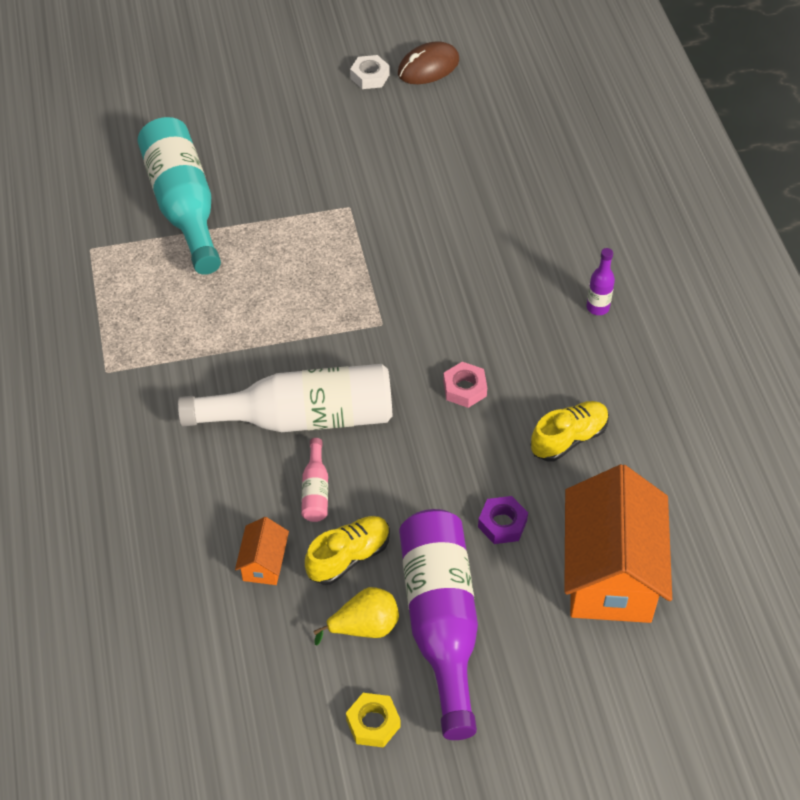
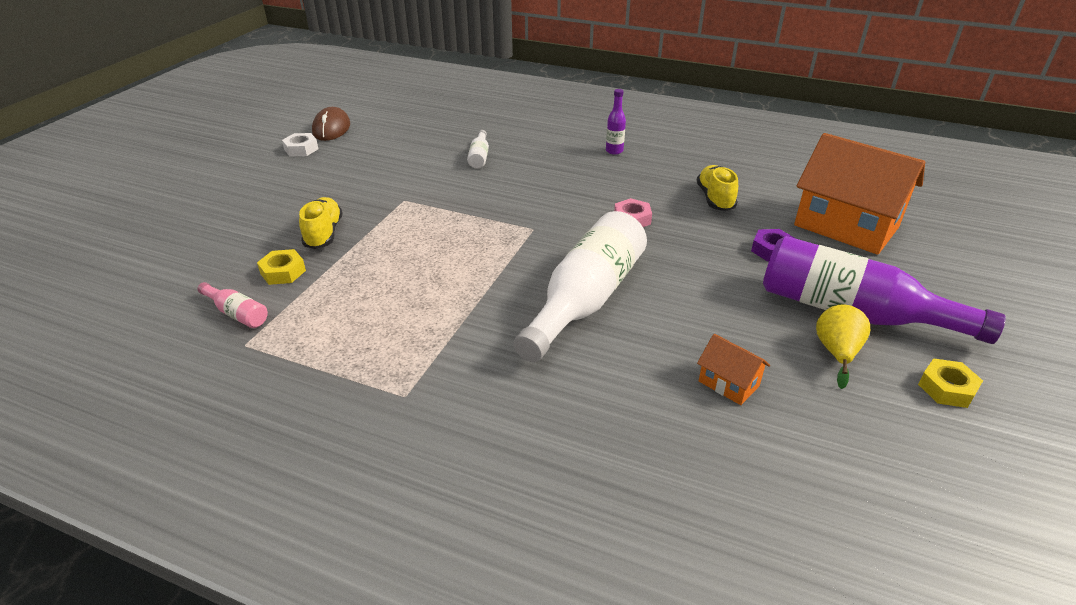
camera: 55 degrees left, 15 degrees down
turquoise bottle [138,117,221,275] -> yellow nut [257,249,306,285]
pink bottle [301,438,328,522] -> pink bottle moved to [197,282,268,328]
yellow shoe [305,516,390,585] -> yellow shoe moved to [299,197,343,249]
none -> white bottle [467,130,489,169]

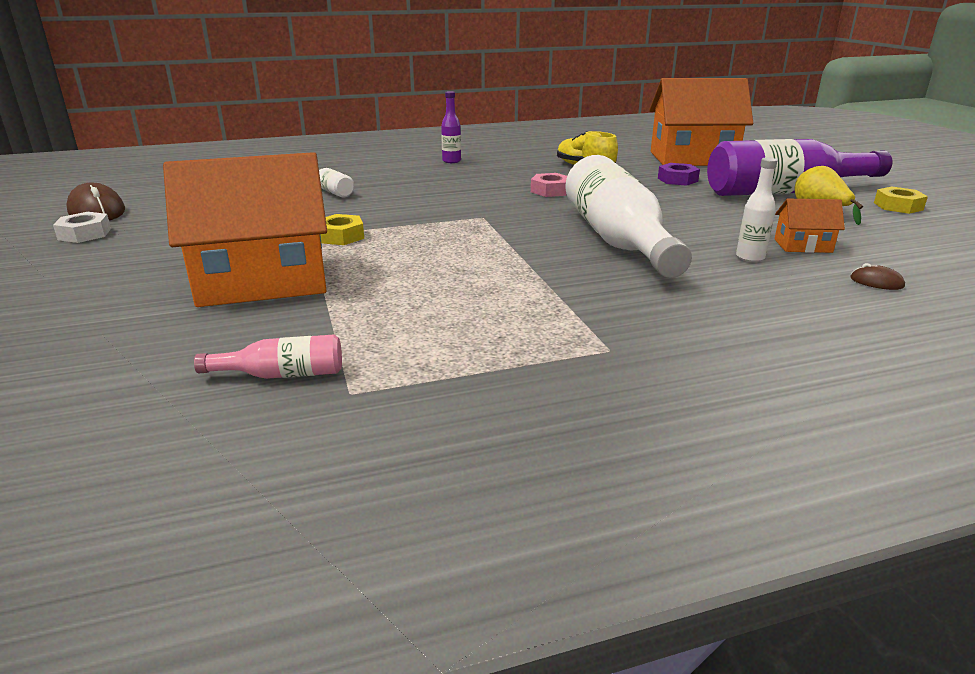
camera: 40 degrees left, 10 degrees down
yellow nut [257,249,306,285] -> yellow nut moved to [320,214,364,245]
yellow shoe [299,197,343,249] -> orange house [163,152,327,307]
none -> white bottle [736,157,777,262]
none -> brown mouse [850,263,905,290]

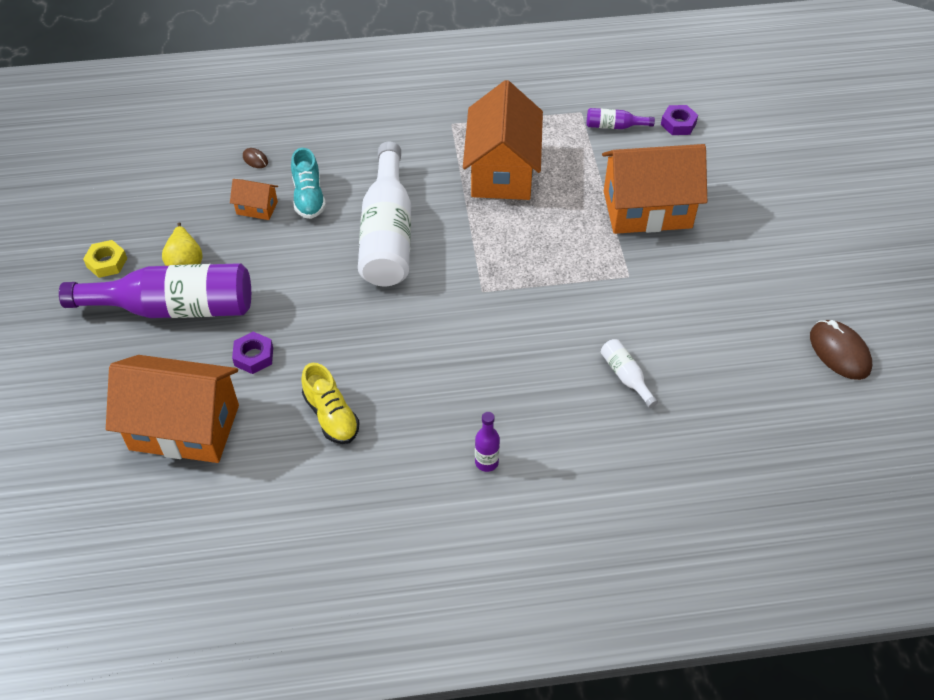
camera: 170 degrees left, 25 degrees up
white nut [53,212,111,243] -> none
pink bottle [194,334,342,379] -> purple bottle [586,108,655,129]
yellow nut [320,214,364,245] -> none
pink nut [531,173,567,197] -> none
white bottle [736,157,777,262] -> turquoise shoe [291,148,326,219]
none -> orange house [463,80,543,200]
none -> purple nut [661,105,698,135]

